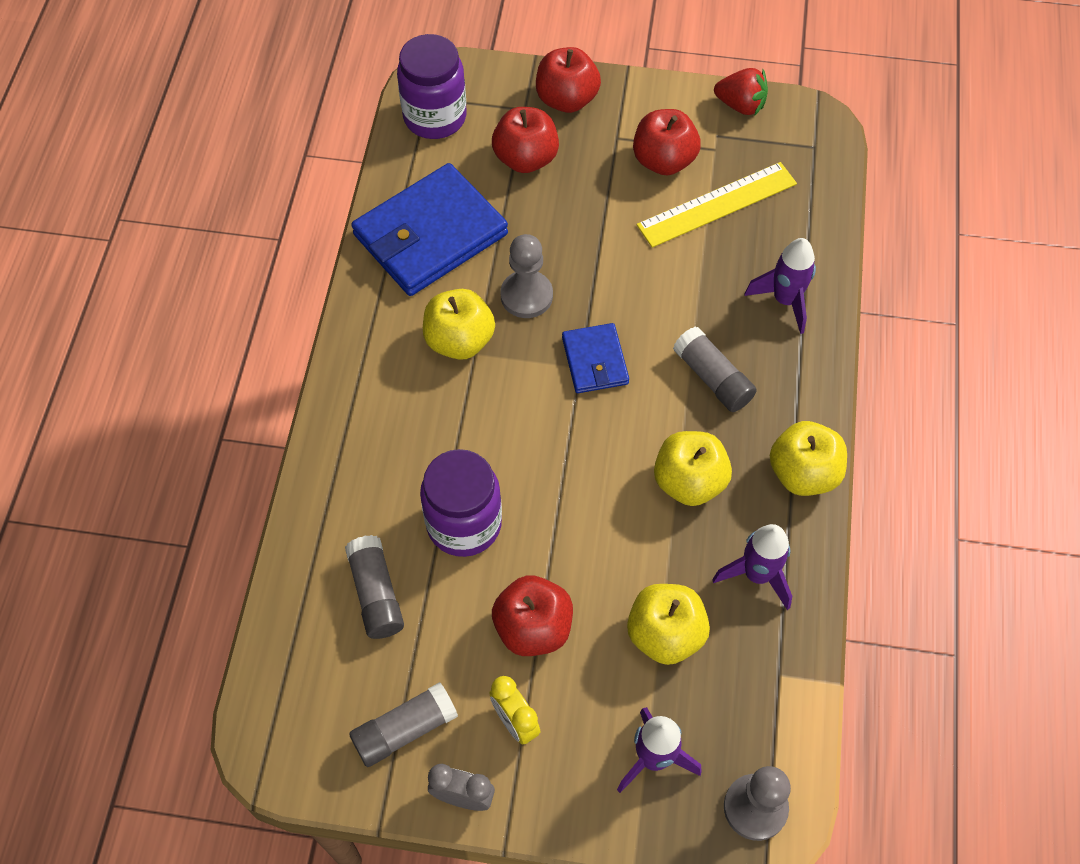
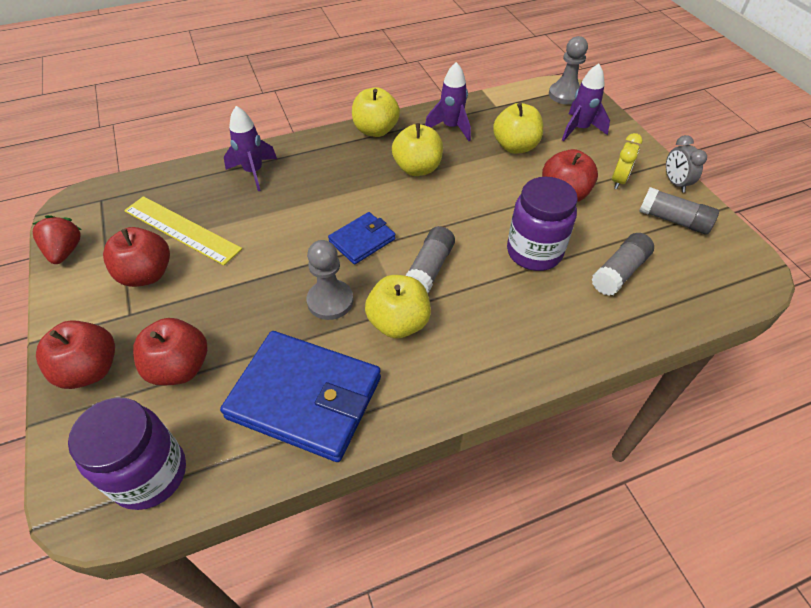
camera: 120 degrees left, 10 degrees down
grey glue stick [673,327,757,412] -> grey glue stick moved to [406,226,455,293]

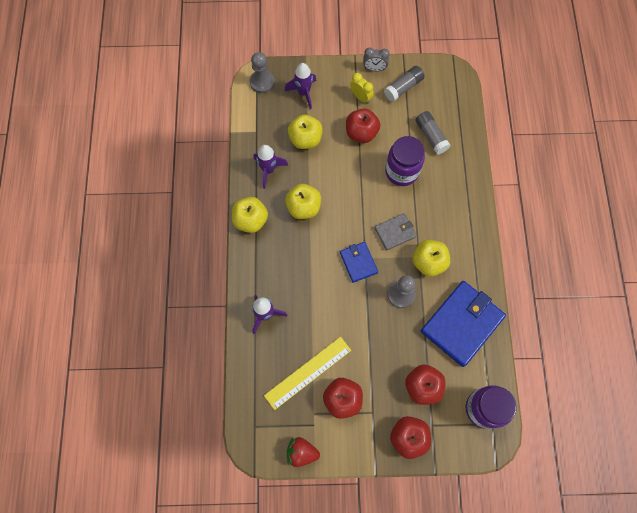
camera: 70 degrees left, 20 degrees up
grey glue stick [406,226,455,293] -> grey wallet [375,213,417,251]

